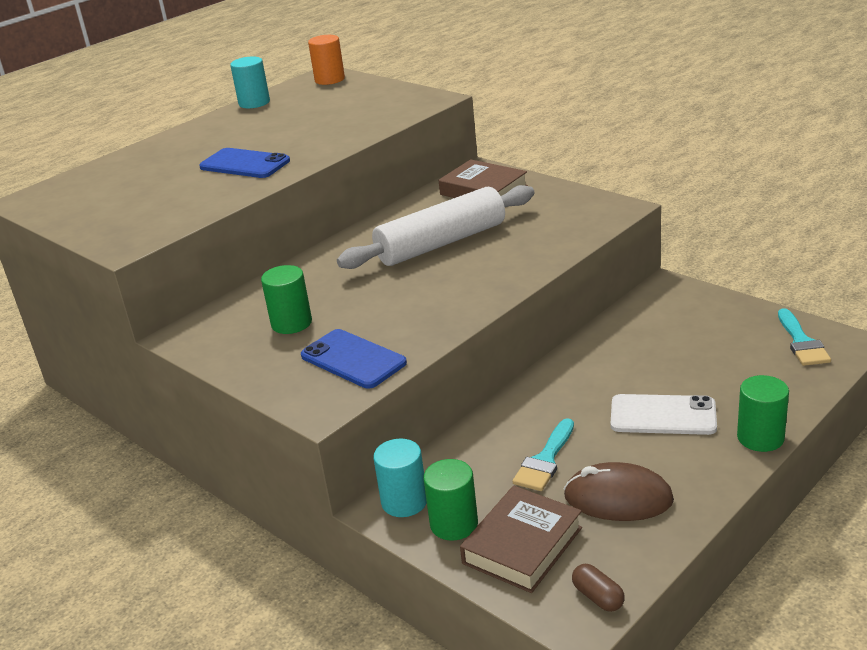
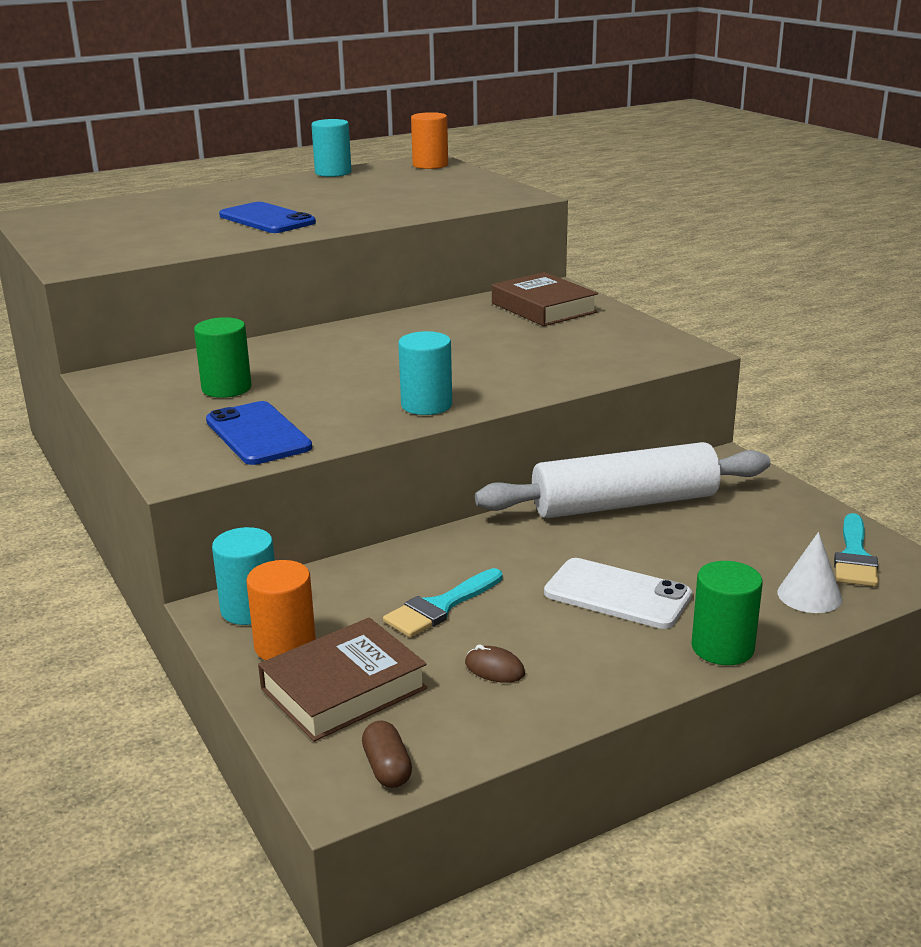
camera: 15 degrees right, 5 degrees down
white rolling pin [337,185,534,269] -> white rolling pin moved to [475,442,771,518]
green cylinder [423,459,478,541] -> orange cylinder [246,560,316,660]
brown mouse [564,462,674,521] -> brown mouse [465,645,525,683], size x0.45
none -> turquoise cylinder [398,331,452,415]
none -> white cone [778,532,842,613]

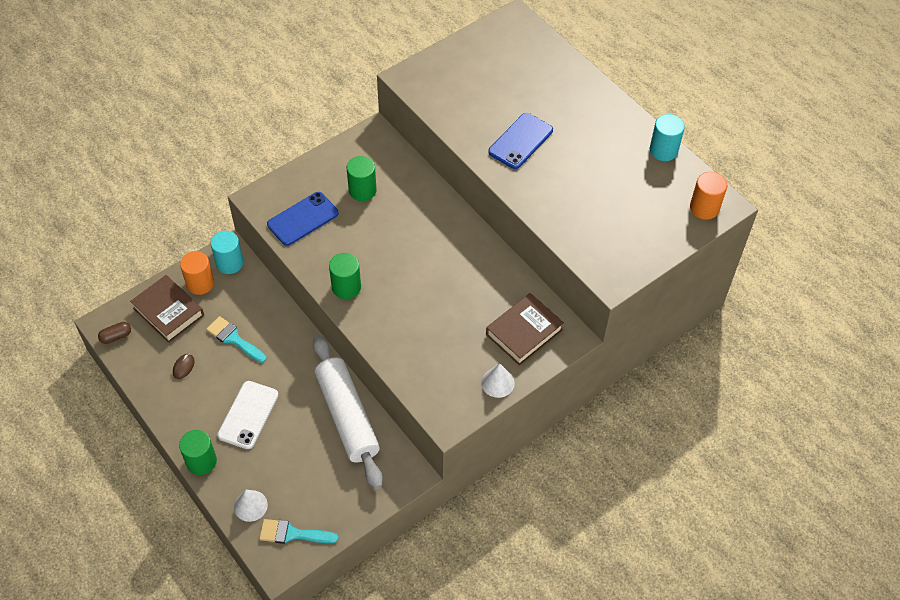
camera: 80 degrees right, 30 degrees up
turquoise cylinder [398,331,452,415] -> green cylinder [329,253,361,299]
none -> white cone [481,363,515,398]

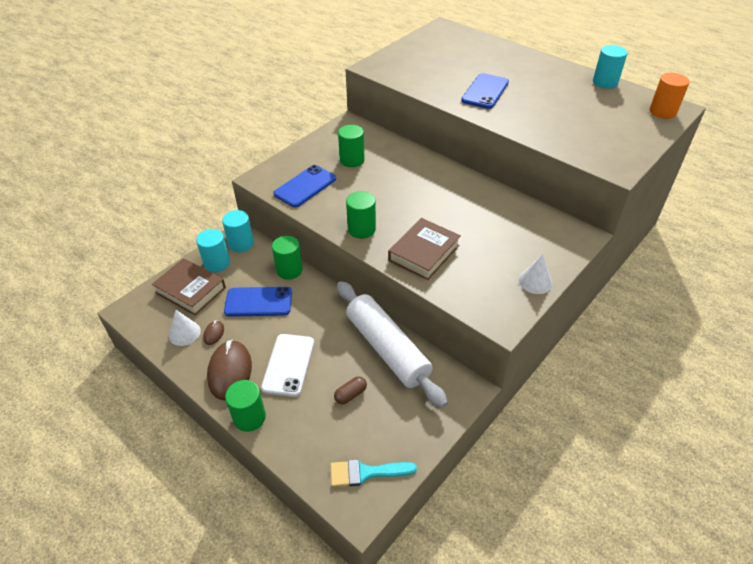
camera: 10 degrees left, 10 degrees down
brown capsule [98,322,131,344] -> brown capsule moved to [334,376,367,404]
orange cylinder [180,251,214,295] -> turquoise cylinder [196,229,230,272]
turquoise brush [206,316,266,363] -> blue phone [224,287,292,317]
white cone [234,490,268,522] -> white cone moved to [169,310,201,346]
brown book [486,293,564,366] -> brown book moved to [388,218,461,280]
none -> brown mouse [207,340,252,400]
none -> green cylinder [272,236,303,280]

